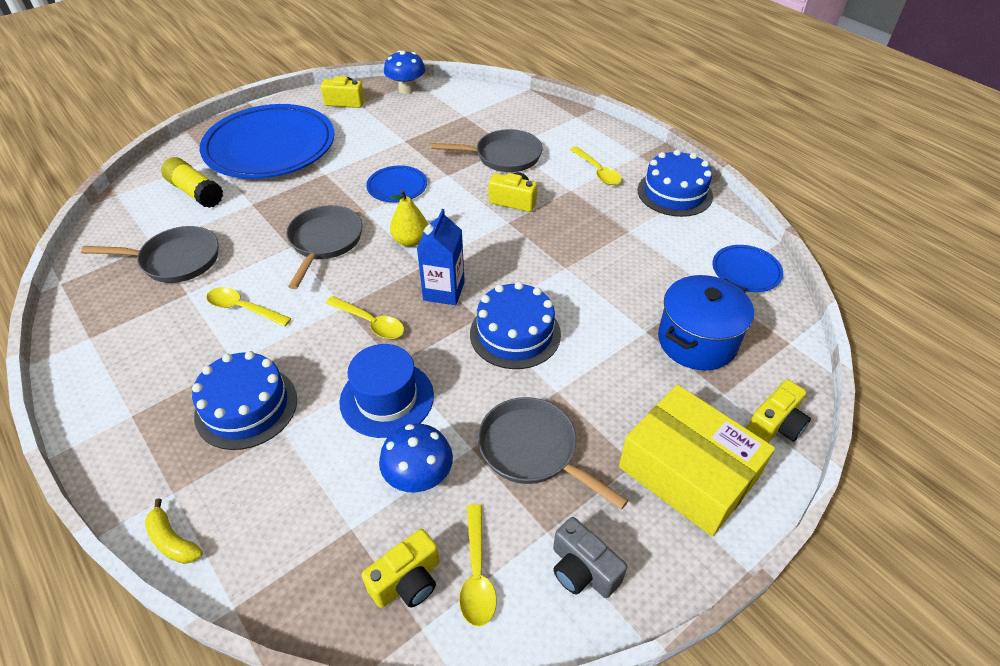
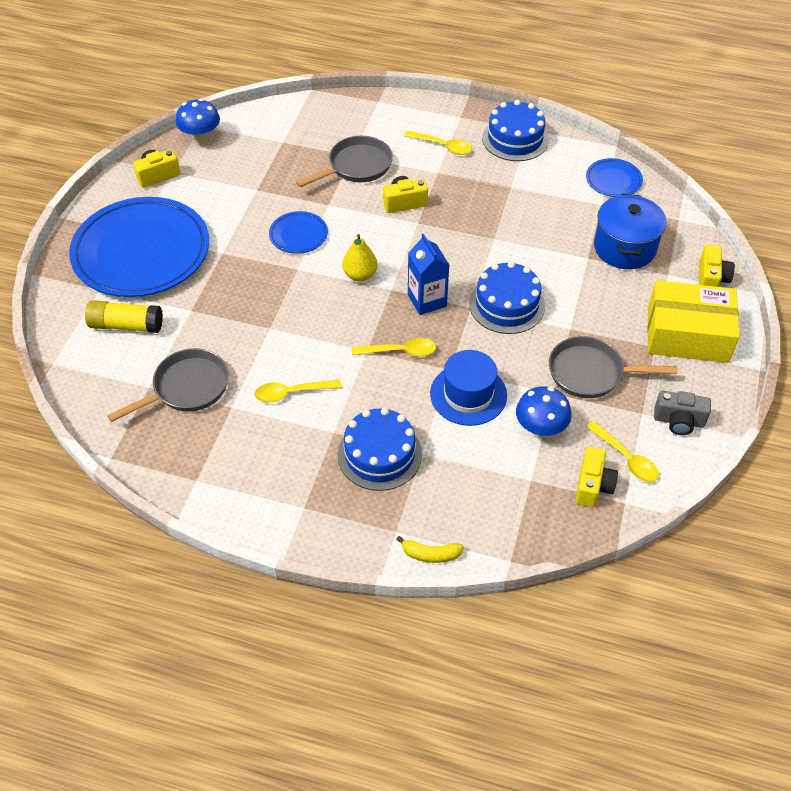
camera: 35 degrees left, 5 degrees up
grey pan [286,205,362,289] -> none

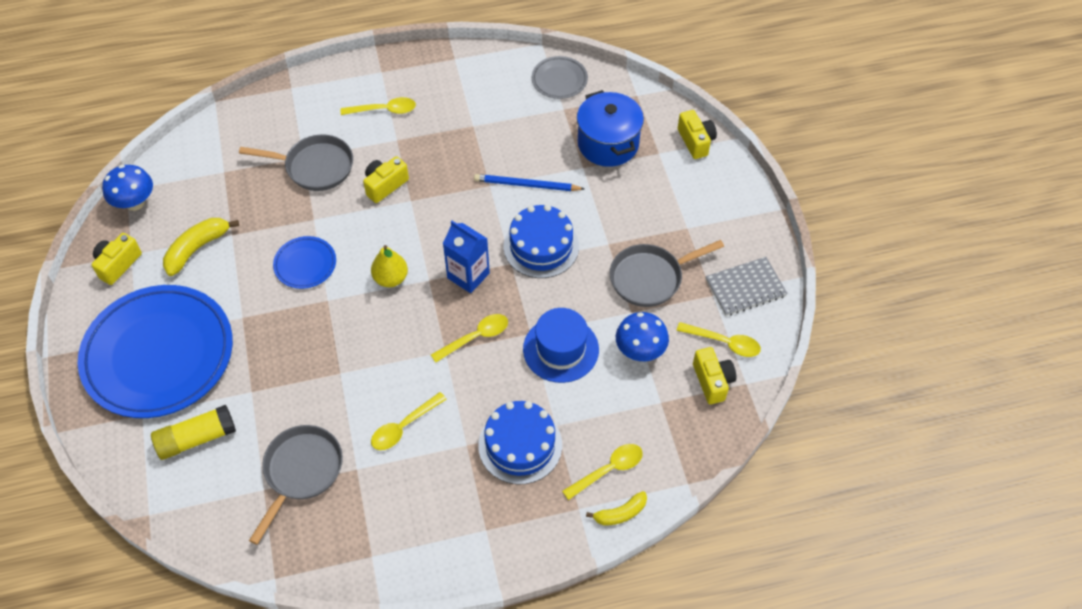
camera: 30 degrees left, 5 degrees up
grey pan [296,136,393,187] -> grey pan turned 75 degrees clockwise [239,134,353,191]
blue cake [482,100,549,161] -> none
blue plate [586,158,643,197] -> grey plate [532,56,588,99]
yellow box [647,280,740,363] -> none
grey camera [654,391,711,435] -> grey notebook [706,257,788,316]
none -> yellow banana [163,218,239,276]
none -> blue pencil [474,174,584,191]
none -> yellow spoon [562,444,643,500]

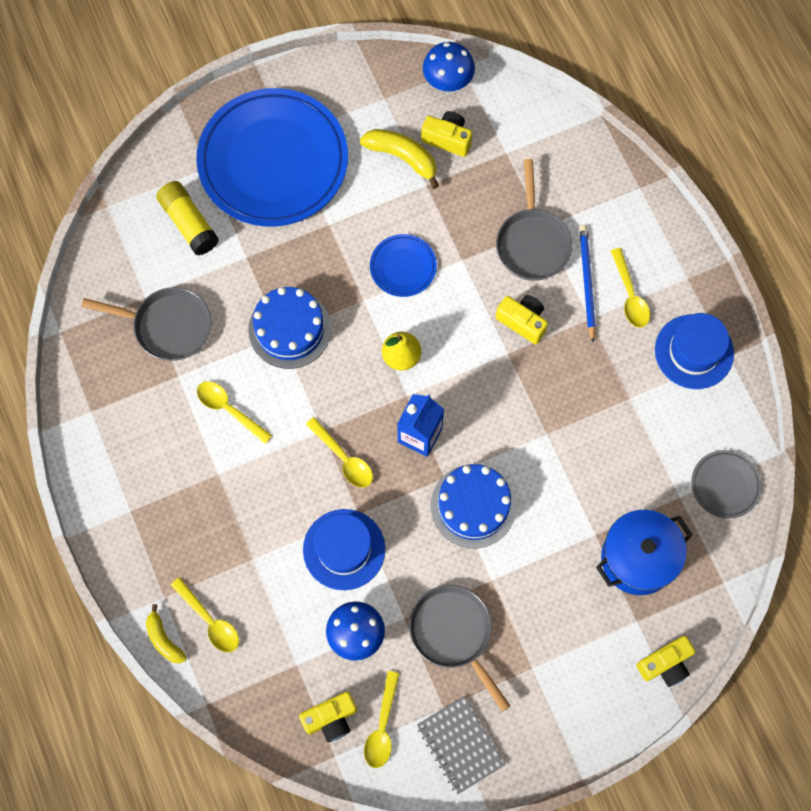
camera: 80 degrees right, 15 degrees up
yellow camera [92,233,142,285] -> yellow camera moved to [421,111,472,157]
blue pencil [474,174,584,191] -> blue pencil moved to [579,225,596,342]
blue cake [478,401,562,484] -> blue cake moved to [248,287,331,369]
none -> blue hat [655,313,734,389]

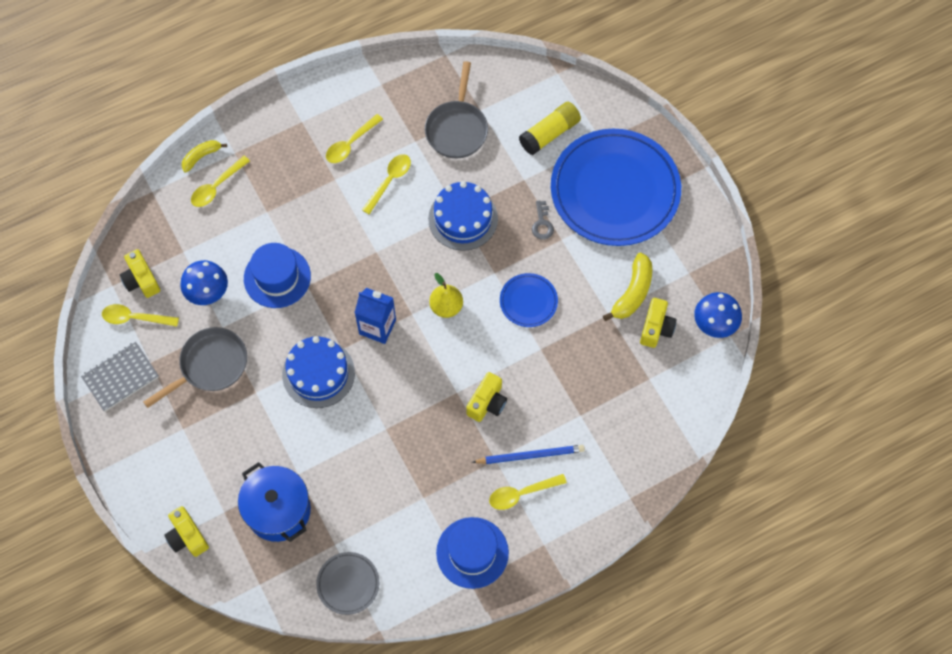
camera: 85 degrees right, 5 degrees down
yellow spoon [306,417,373,488] -> yellow spoon moved to [326,114,383,163]
grey pan [496,159,572,281] -> none
none -> grey key [532,201,554,240]

